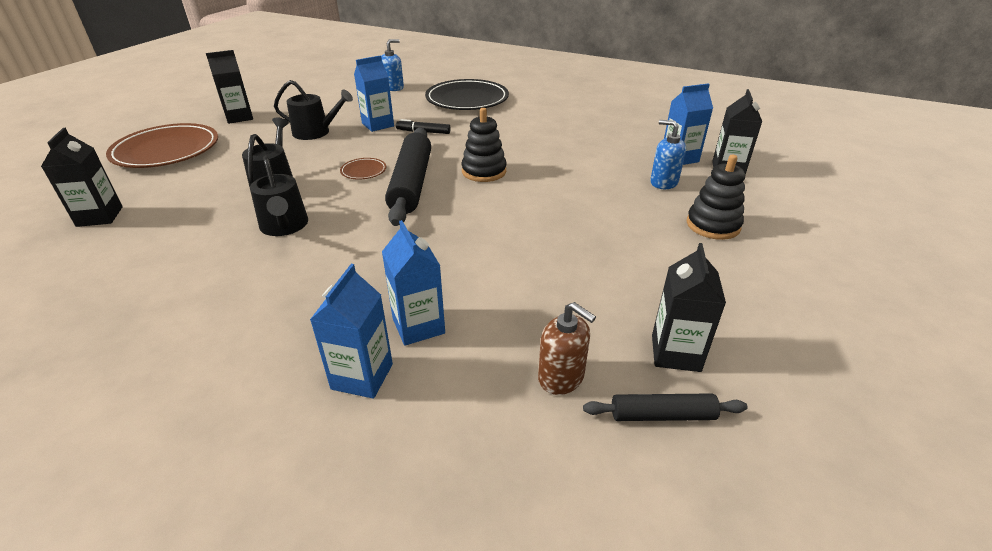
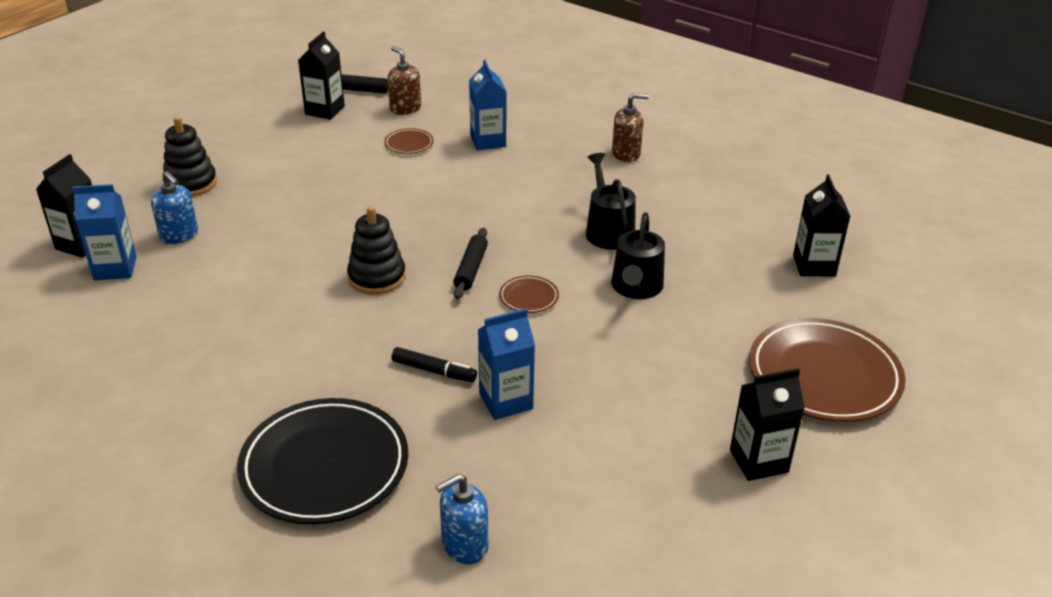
camera: 170 degrees left, 0 degrees up
black watering can [274,80,353,140] -> none
blue carton [310,264,393,399] -> none
black rolling pin [385,128,431,226] -> black rolling pin [454,228,488,299], size x0.50
none -> brown plate [384,128,434,154]
none -> brown soap dispenser [612,93,649,162]

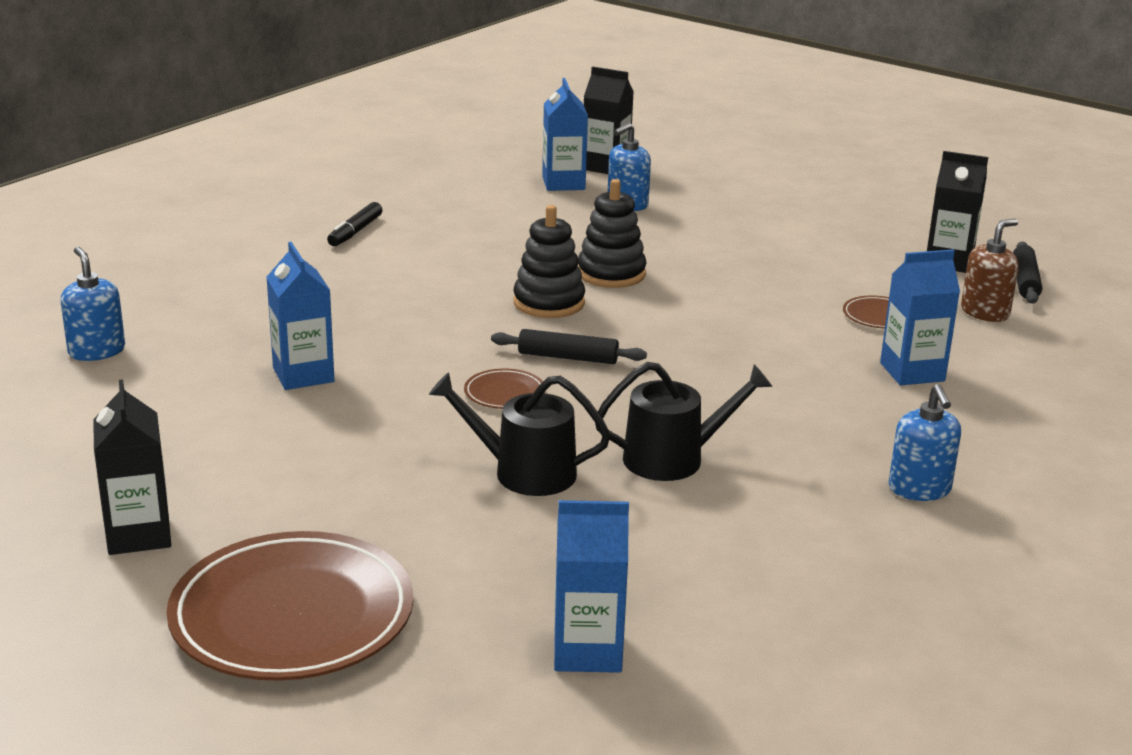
camera: 90 degrees right, 10 degrees down
black stacking toy [163,116,217,197] -> black stacking toy moved to [578,179,647,288]
black plate [237,398,408,524] -> none
black marker [391,347,477,382] -> black marker moved to [327,202,382,246]
brown soap dispenser [612,93,649,162] -> blue soap dispenser [889,384,961,501]
black carton [793,175,851,276] -> blue carton [554,500,629,673]

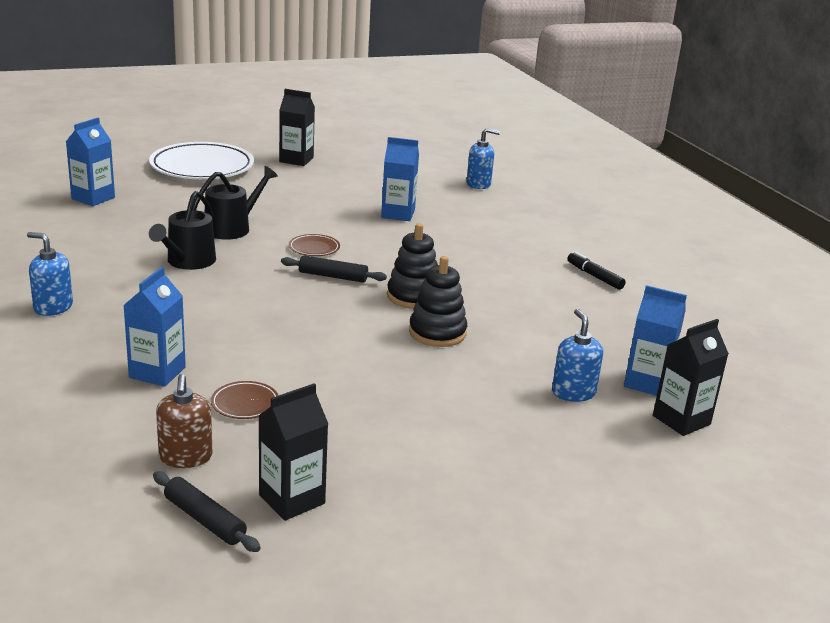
camera: 120 degrees right, 0 degrees up
brown plate [166,531,414,681] -> white plate [149,142,254,179]
black rolling pin [491,329,647,364] -> black rolling pin turned 60 degrees clockwise [281,255,387,283]

